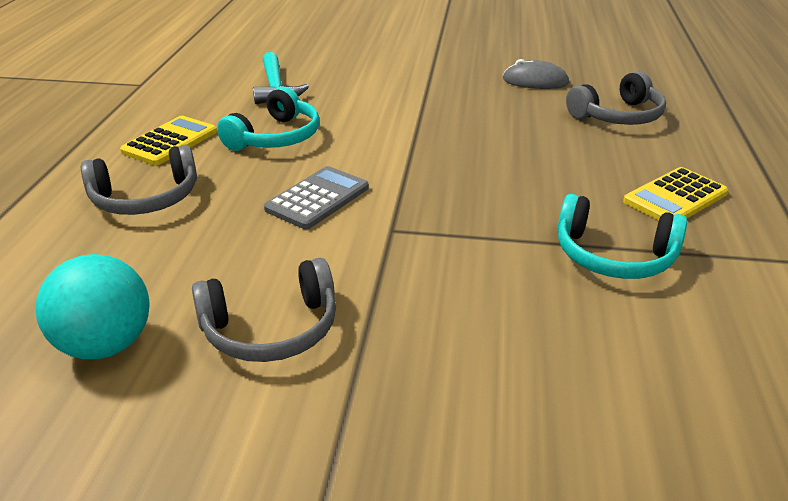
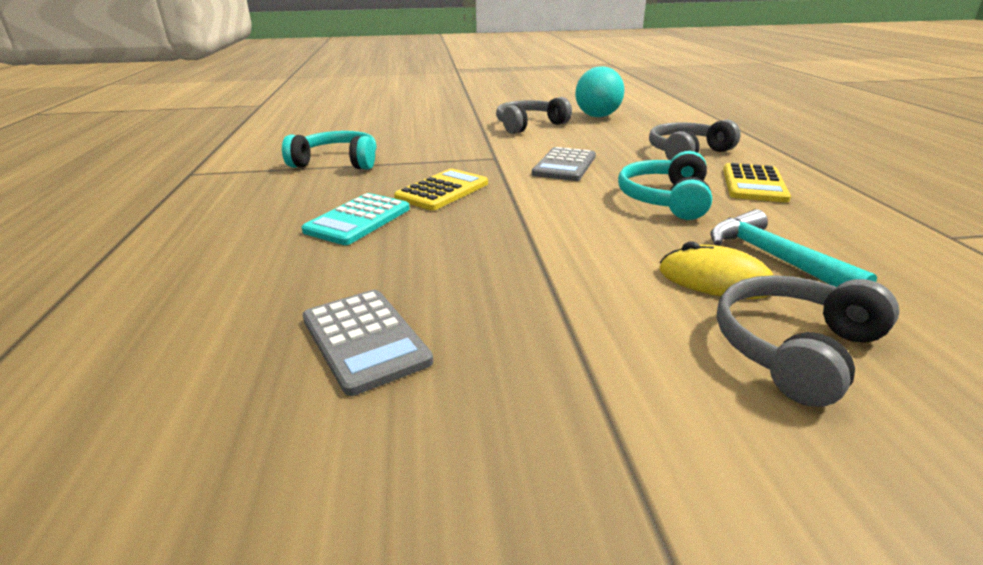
camera: 165 degrees right, 5 degrees down
grey mouse [503,59,569,89] -> grey calculator [302,290,433,396]
grey headphones [566,71,666,125] -> grey headphones moved to [717,275,900,407]
yellow calculator [623,167,728,221] -> yellow calculator moved to [394,169,488,210]
none -> turquoise calculator [302,193,410,245]
none -> yellow mouse [659,241,773,299]

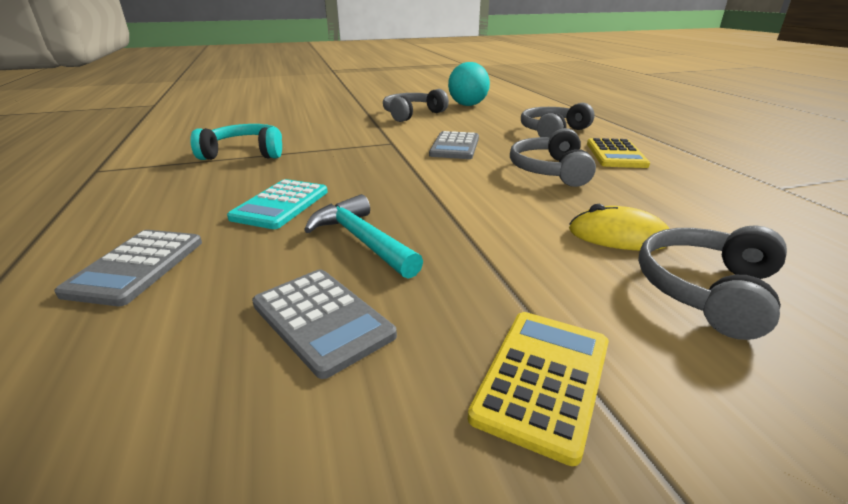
camera: 10 degrees left, 0 degrees up
yellow calculator [394,169,488,210] -> yellow calculator moved to [468,312,609,466]
turquoise headphones [618,151,712,220] -> grey headphones [510,128,596,187]
turquoise hammer [710,209,877,287] -> turquoise hammer moved to [304,194,423,279]
none -> grey calculator [54,230,202,306]

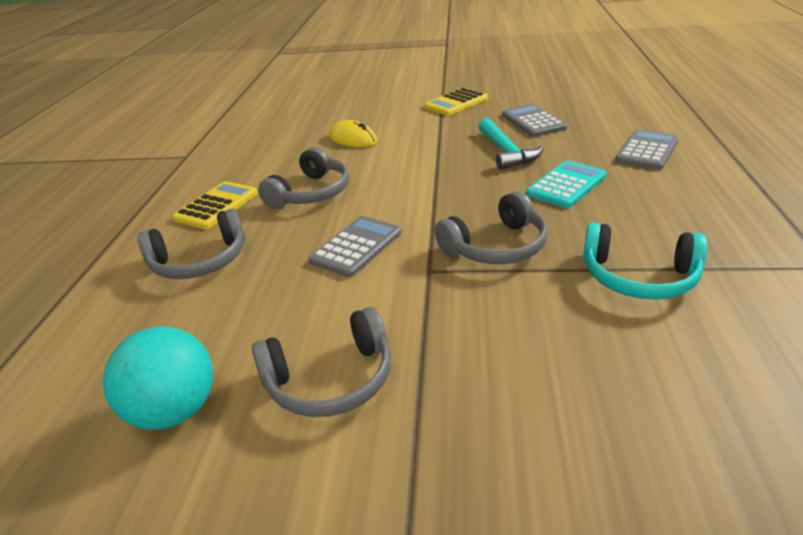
camera: 155 degrees left, 5 degrees up
grey headphones [638,225,787,340] -> grey headphones moved to [435,191,548,264]

